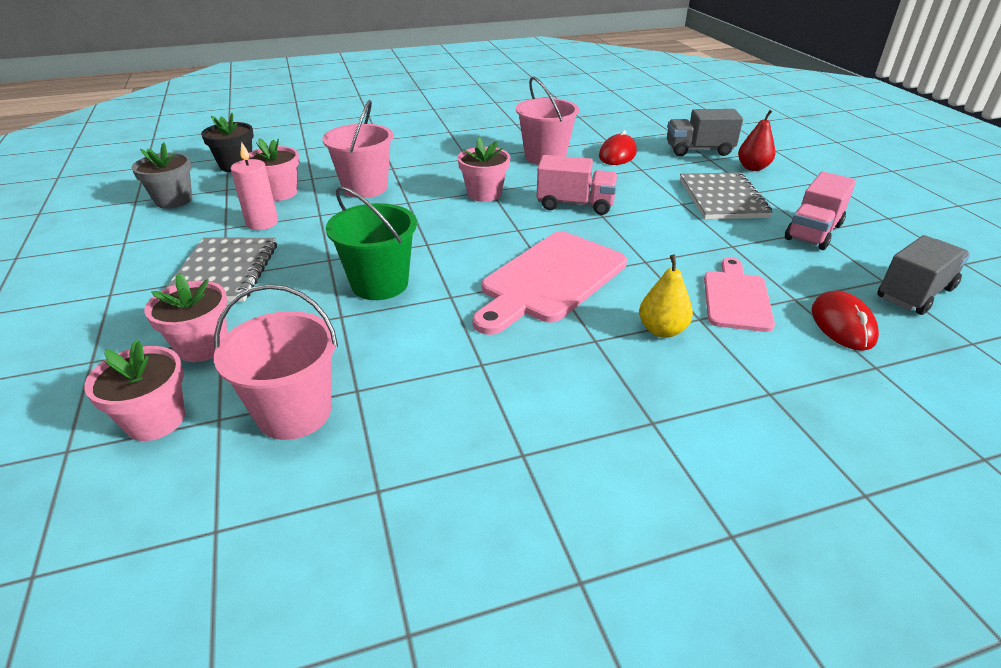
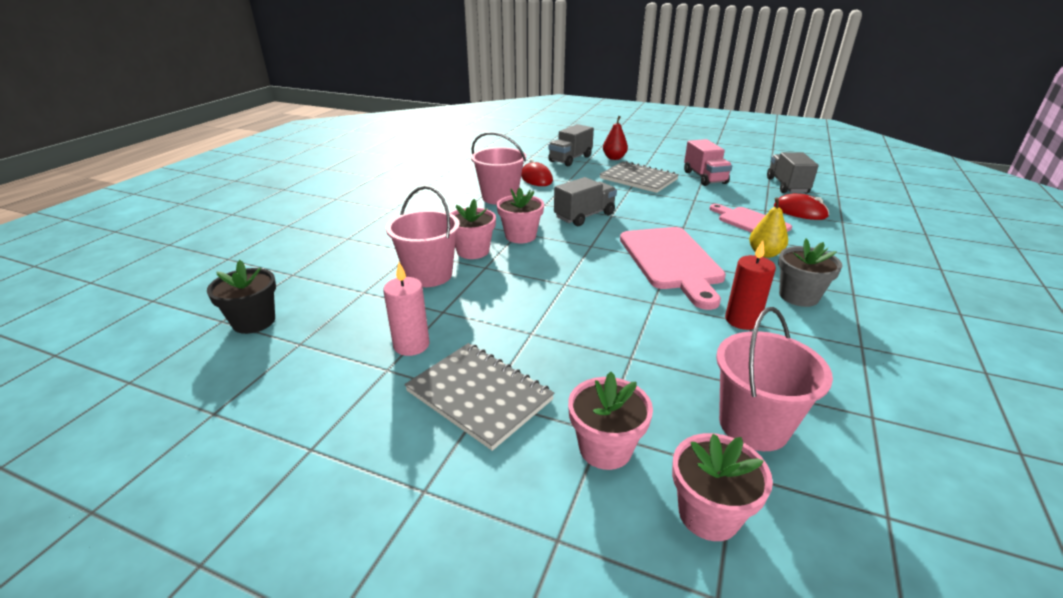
camera: 50 degrees left, 5 degrees down
grey flower pot [132,142,192,209] -> grey flower pot moved to [778,238,842,307]
pink flower pot [248,138,299,201] -> pink flower pot moved to [451,199,496,259]
green bucket [326,186,417,300] -> none
pink truck [537,155,618,215] -> grey truck [554,177,617,226]
none -> red candle [725,241,776,330]

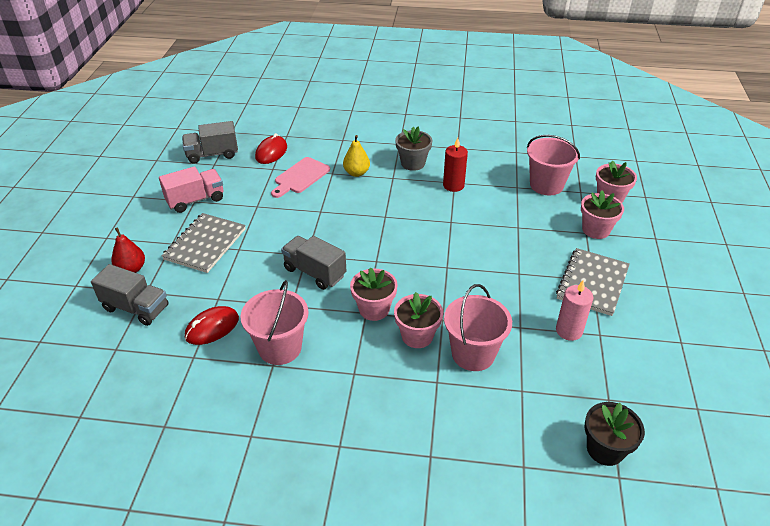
camera: 105 degrees left, 10 degrees up
pink cutting board [620,227,726,310] -> none

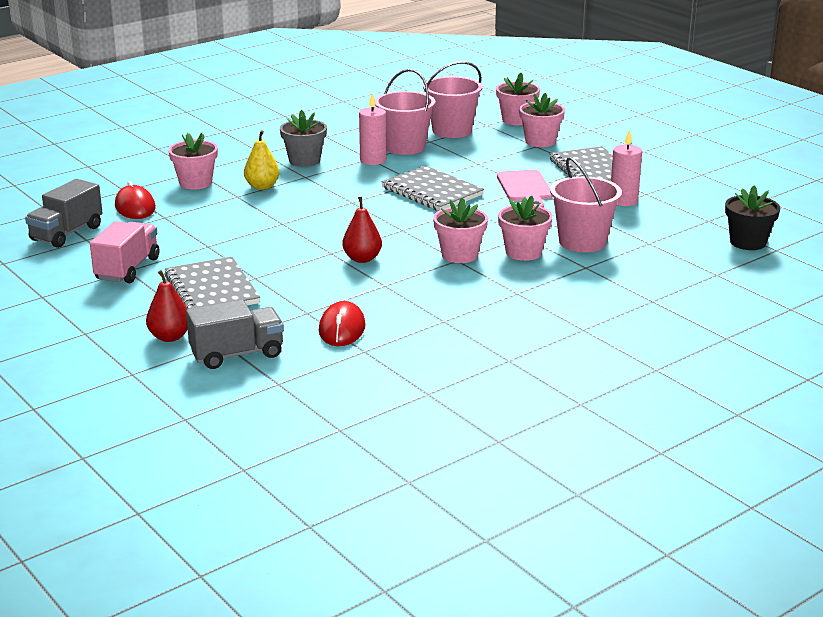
camera: 45 degrees left, 15 degrees down
pink bucket [240,280,308,365] -> pink bucket moved to [375,69,436,155]
pink cutting board [271,157,330,198] -> pink cutting board moved to [497,170,553,208]
grey truck [281,236,346,290] -> red pear [342,197,382,263]
red candle [443,137,468,192] -> pink candle [359,93,386,165]
none -> pink flower pot [168,133,218,190]
none -> grey notebook [382,165,484,211]

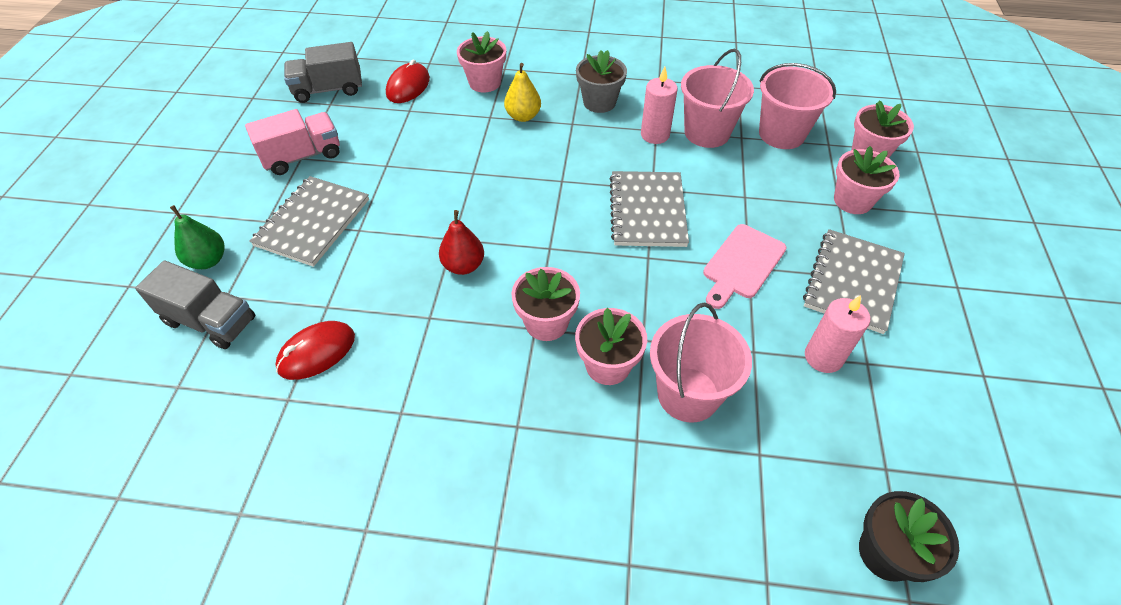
camera: 45 degrees right, 25 degrees up
red pear [146,270,188,342] -> green pear [170,205,225,269]

